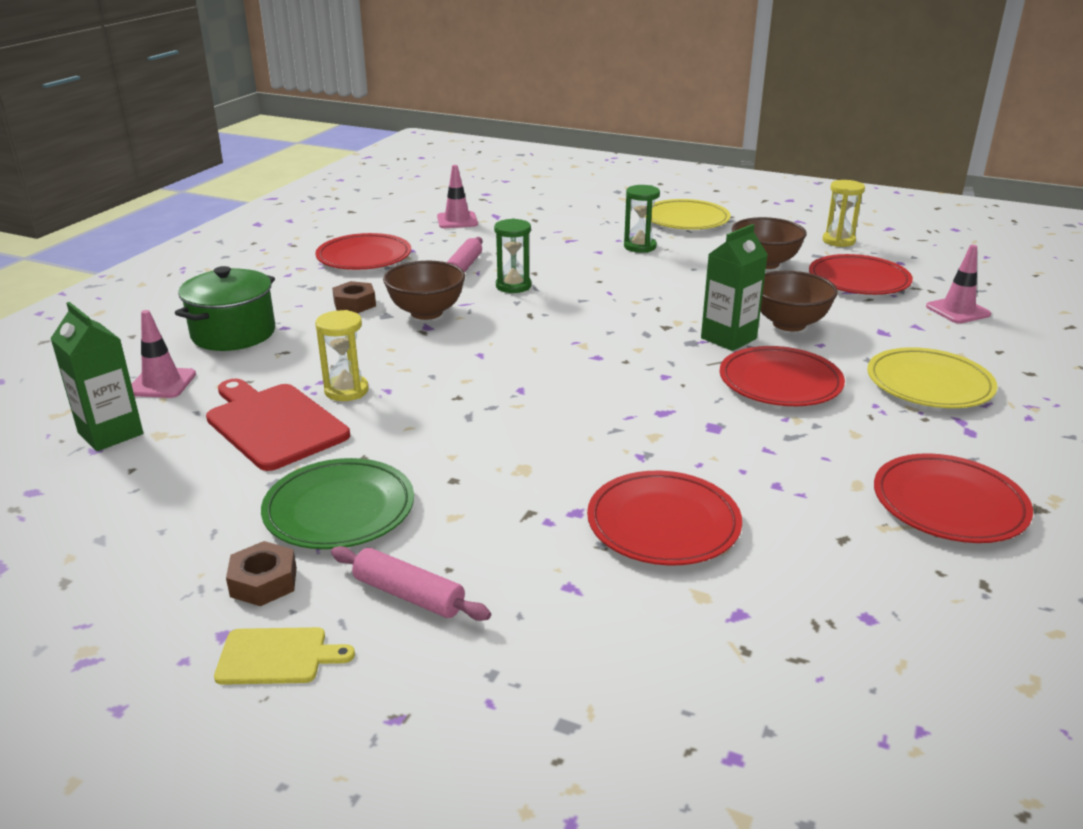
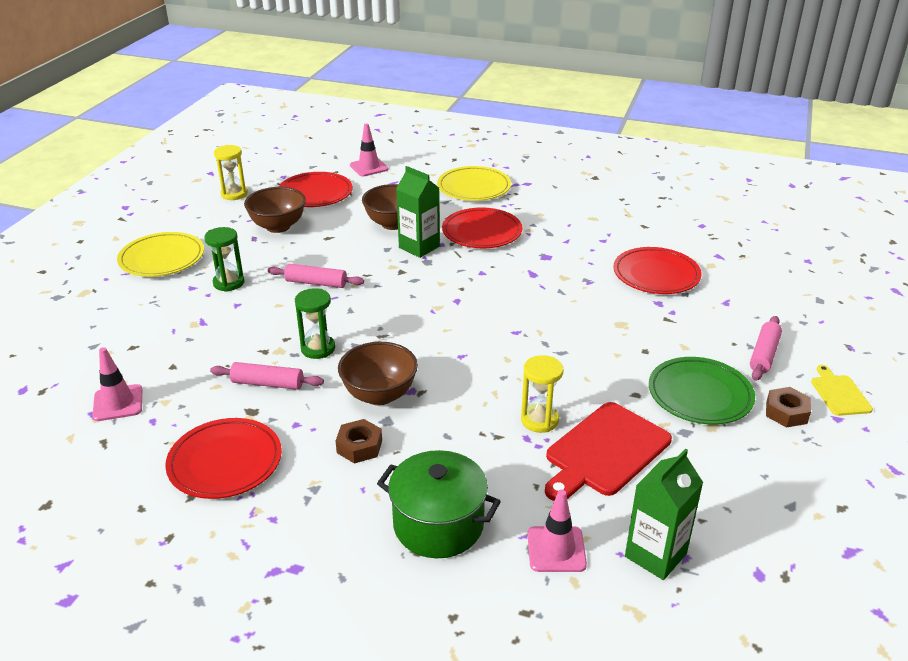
camera: 95 degrees left, 5 degrees up
red plate [874,453,1033,543] -> none
none -> pink rolling pin [268,264,364,288]

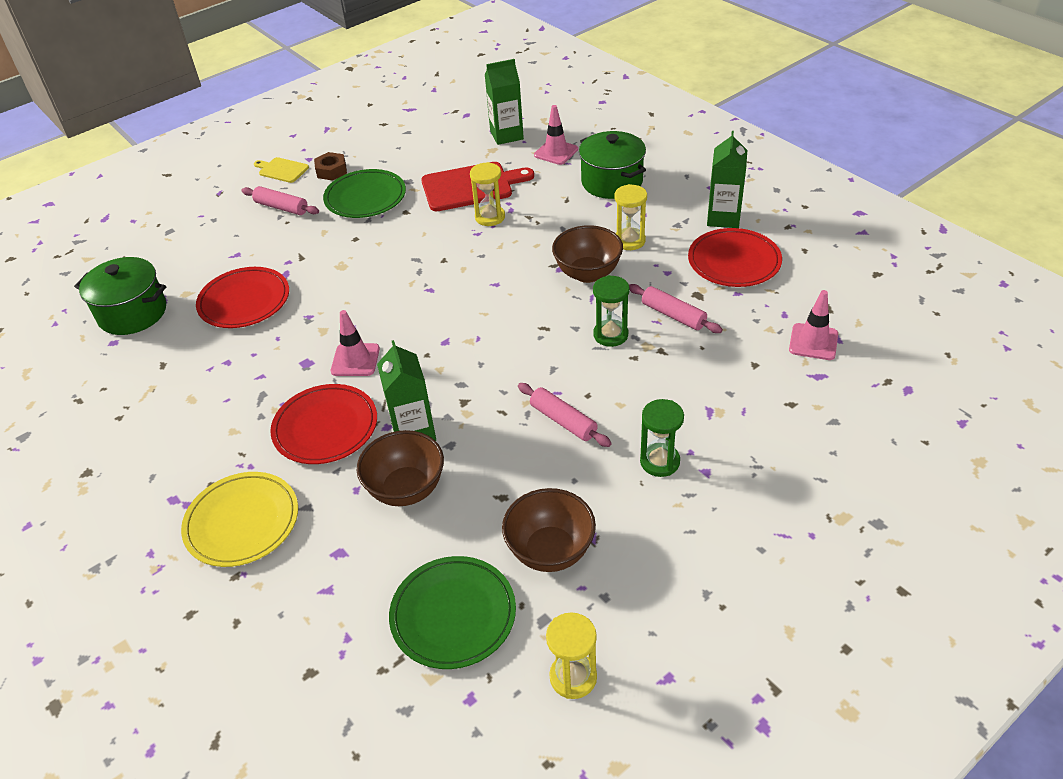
camera: 145 degrees left, 10 degrees up
yellow plate [117,232,204,277] -> none
red plate [279,172,353,207] -> green plate [389,556,516,669]
brown nut [335,419,382,464] -> yellow hourglass [614,184,647,250]
pink traffic cone [350,123,388,176] -> pink traffic cone moved to [331,310,380,376]
pink rolling pin [750,316,782,381] -> pink rolling pin turned 60 degrees clockwise [242,186,319,215]
yellow cutting board [811,365,873,416] -> yellow cutting board turned 90 degrees clockwise [254,157,309,183]
none -> green pot [74,257,166,335]
none -> green carton [707,131,747,228]

